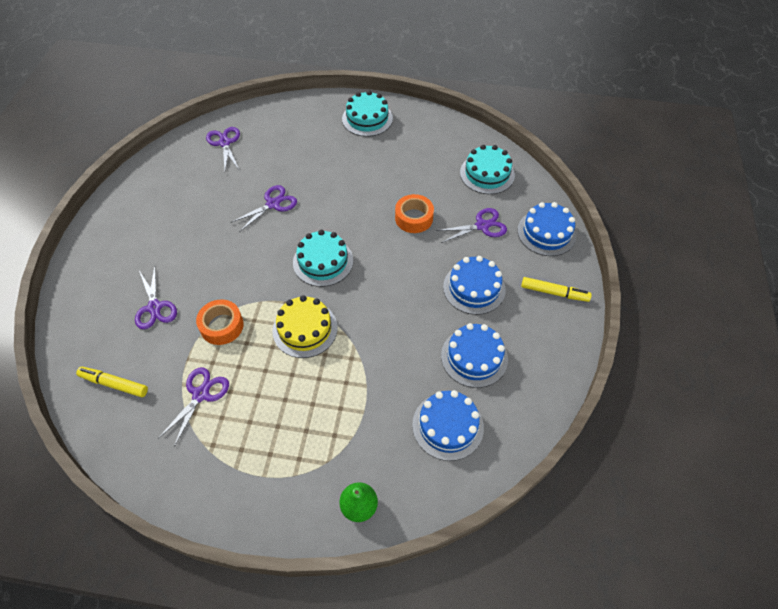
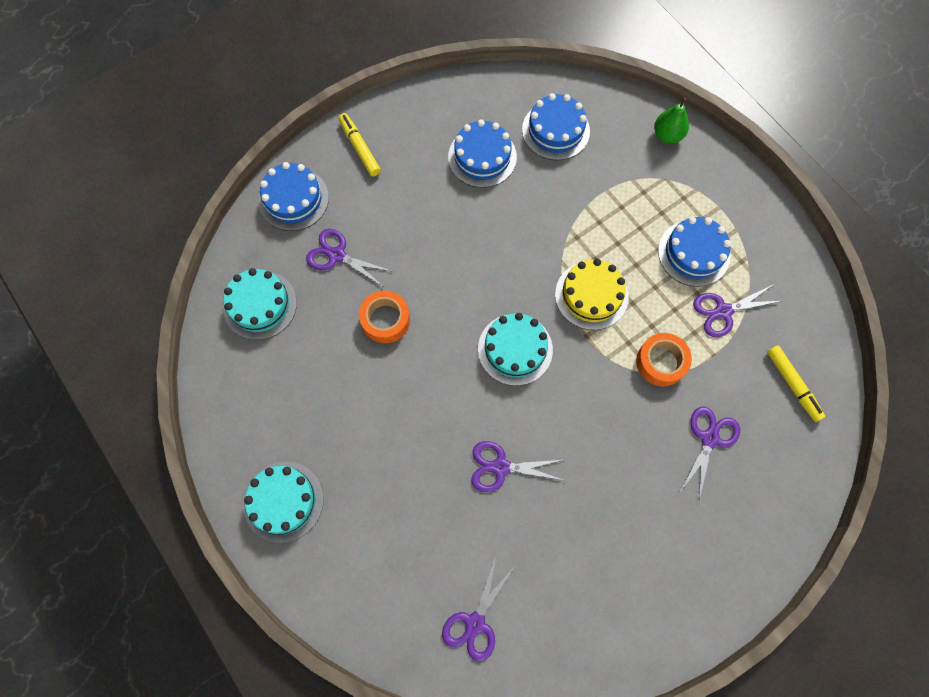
camera: 135 degrees left, 15 degrees up
blue cake [443,256,506,315] -> blue cake moved to [658,217,731,287]

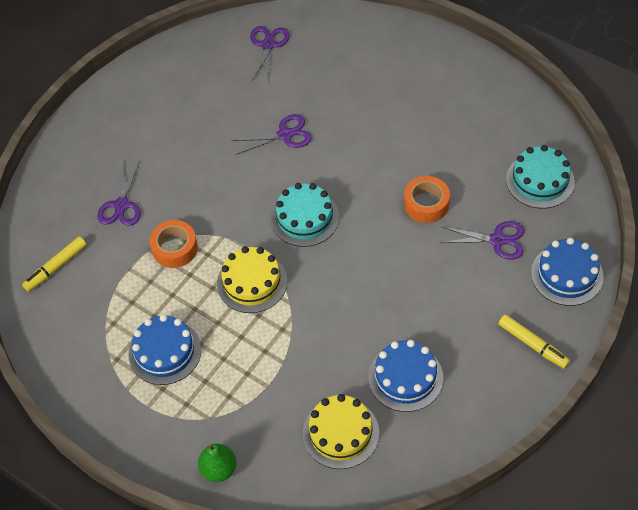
camera: 165 degrees right, 15 degrees down
turquoise cake [243,462,324,543] -> none
blue cake [522,93,590,160] -> yellow cake [303,394,379,469]
purple scissors [693,284,781,337] -> none
yellow marker [767,345,825,422] -> yellow marker turned 90 degrees counterclockwise [22,237,86,292]

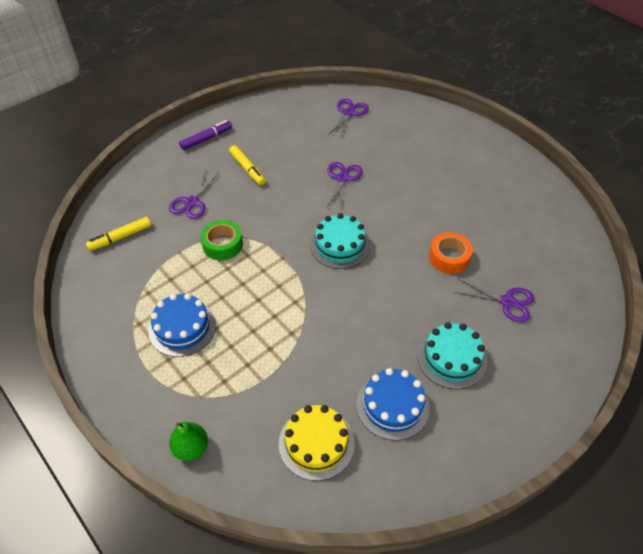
camera: 10 degrees right, 5 degrees down
orange tape [150,220,198,268] -> green tape [200,220,243,260]
yellow cake [217,246,287,313] -> none
purple scissors [231,114,312,155] -> purple scissors turned 75 degrees counterclockwise [326,162,363,208]
yellow marker [499,315,570,369] -> yellow marker moved to [229,145,266,185]
turquoise cake [506,145,575,209] -> turquoise cake moved to [417,322,487,389]
blue cake [531,238,604,306] -> none
none -> purple marker [179,120,232,150]

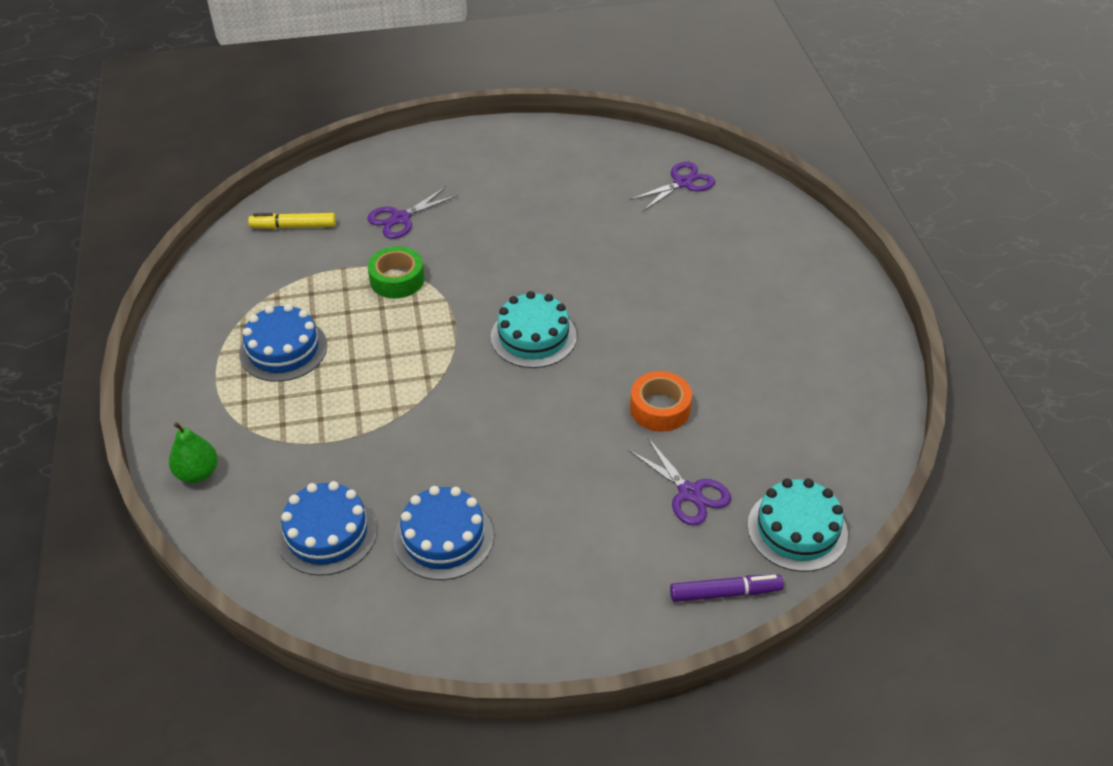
camera: 30 degrees right, 5 degrees down
purple marker [179,120,232,150] -> purple marker moved to [670,575,784,602]
yellow marker [229,145,266,185] -> none
yellow cake [279,405,355,481] -> blue cake [276,481,377,576]
purple scissors [326,162,363,208] -> none
turquoise cake [417,322,487,389] -> turquoise cake moved to [747,478,848,572]

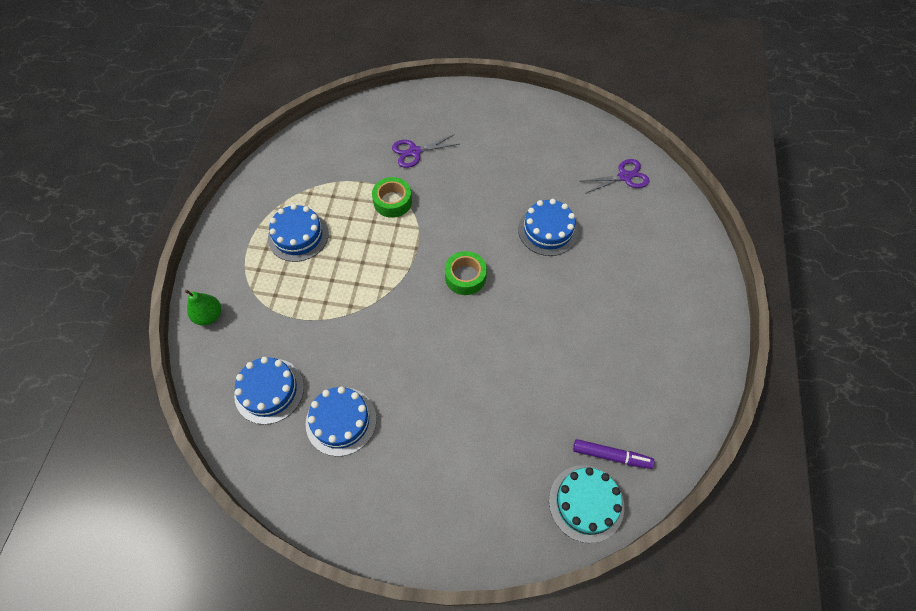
camera: 20 degrees right, 15 degrees up
yellow marker [248,213,336,229] -> none
turquoise cake [491,291,577,368] -> green tape [445,251,487,295]
purple scissors [628,437,731,526] -> none
orange tape [630,371,692,432] -> none
purple marker [670,575,784,602] -> purple marker moved to [573,439,654,469]
none -> blue cake [518,199,578,256]

